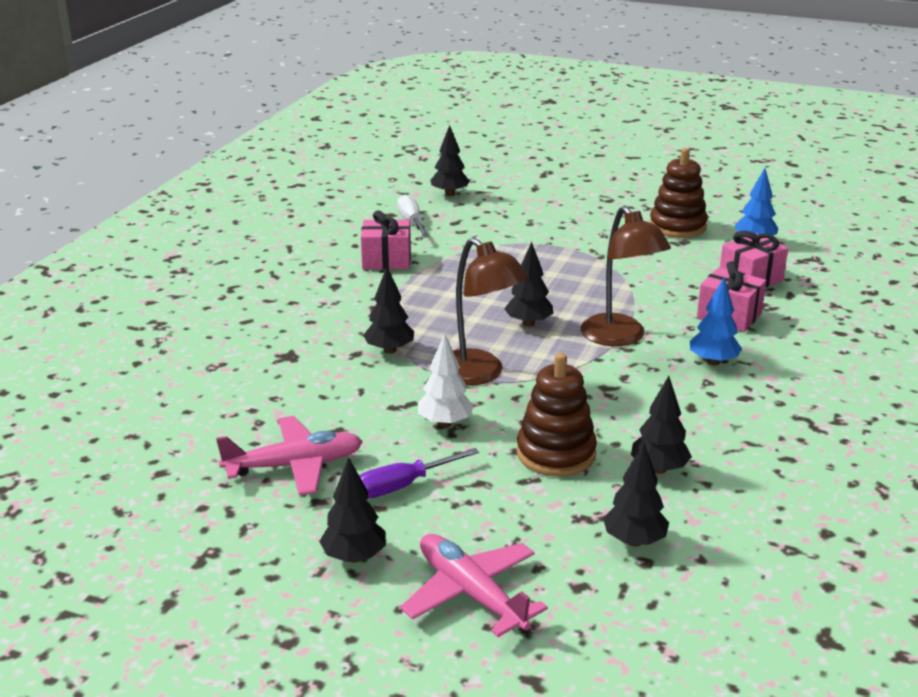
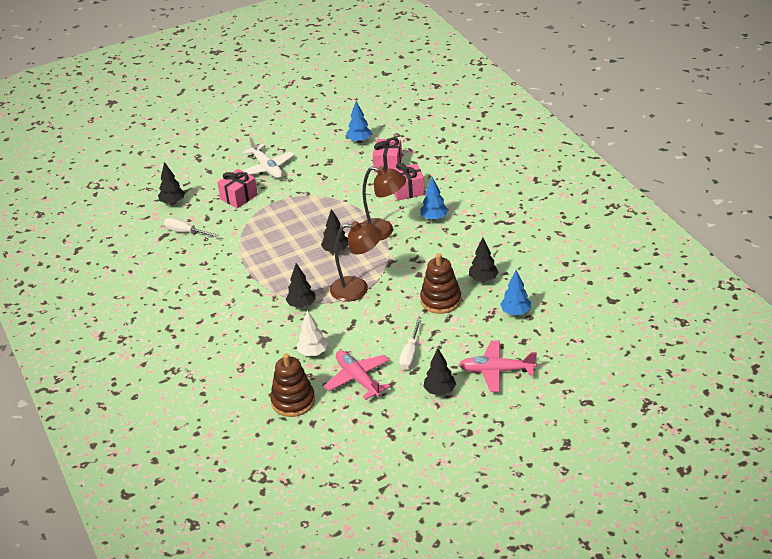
camera: 45 degrees left, 10 degrees up
pink plane [216,416,363,495] -> pink plane turned 60 degrees counterclockwise [324,350,390,400]
purple screwdriver [359,448,479,498] -> white screwdriver [399,319,421,370]
pink gift [361,211,411,270] -> pink gift moved to [217,169,258,208]
white tree [418,333,474,427] -> white tree moved to [297,310,328,356]
black tree [603,443,669,546] -> blue tree [500,270,531,315]
brown stacking toy [649,148,708,238] -> brown stacking toy moved to [270,353,315,417]
none -> white plane [242,136,295,179]

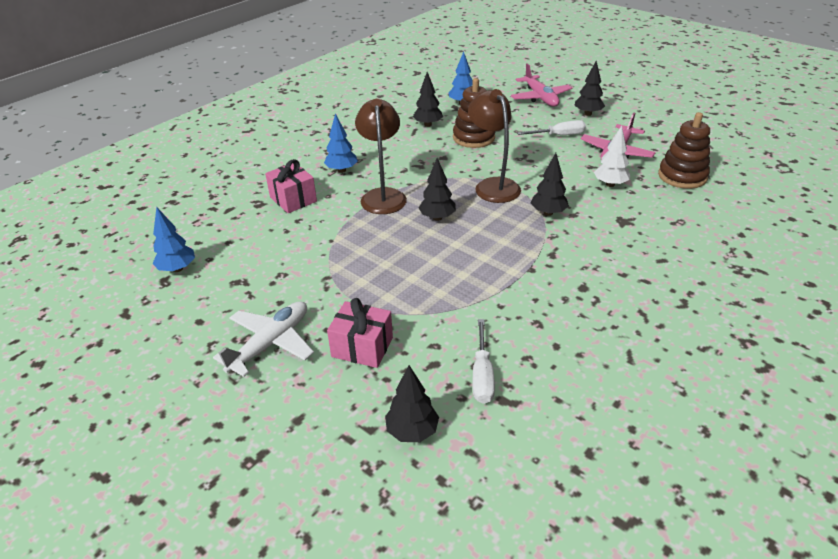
camera: 115 degrees left, 0 degrees up
pink gift [373,138,402,172] -> none

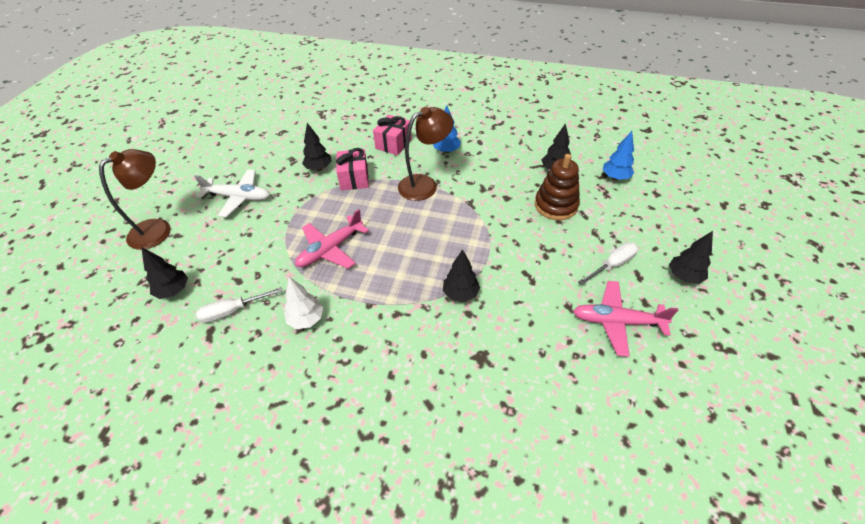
camera: 65 degrees right, 10 degrees up
blue tree [152,207,195,272] -> none
pink gift [327,298,393,368] -> pink gift moved to [336,148,369,190]
black tree [418,158,456,221] -> black tree moved to [302,123,332,171]
brown lamp [468,89,521,203] -> brown lamp moved to [99,149,171,250]
pink plane [511,63,572,107] -> pink plane moved to [295,209,369,269]
white screwdriver [517,120,586,135] -> white screwdriver turned 90 degrees counterclockwise [578,242,638,285]
white tree [594,126,630,187] -> white tree moved to [284,277,323,329]
brown stacking toy [658,112,710,189] -> none

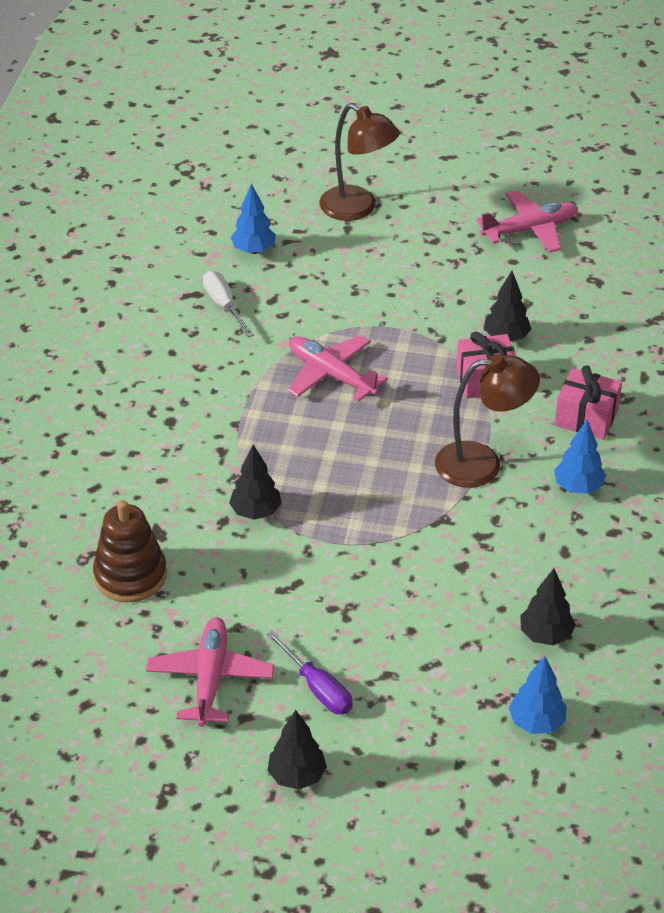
camera: 85 degrees right, 5 degrees down
black tree [141,247,188,299] -> blue tree [231,183,276,254]
white plane [194,169,270,217] -> none
white tree [284,277,323,329] -> none
brown lamp [398,107,453,201] -> brown lamp turned 60 degrees counterclockwise [435,354,540,488]
brown stacking toy [535,154,580,220] -> brown stacking toy moved to [93,500,167,602]
white screwdriver [578,242,638,285] -> purple screwdriver [266,630,353,715]
none -> pink plane [476,190,578,253]

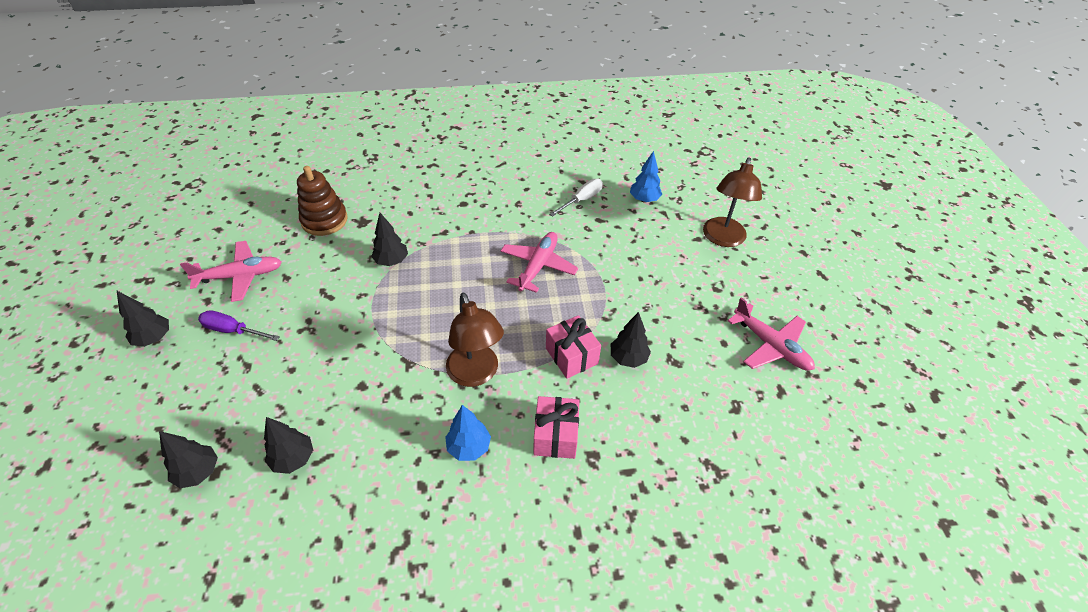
camera: 70 degrees right, 5 degrees up
purple screwdriver [266,630,353,715] -> purple screwdriver turned 75 degrees clockwise [198,310,280,341]
blue tree [509,656,566,734] -> black tree [159,431,218,488]

